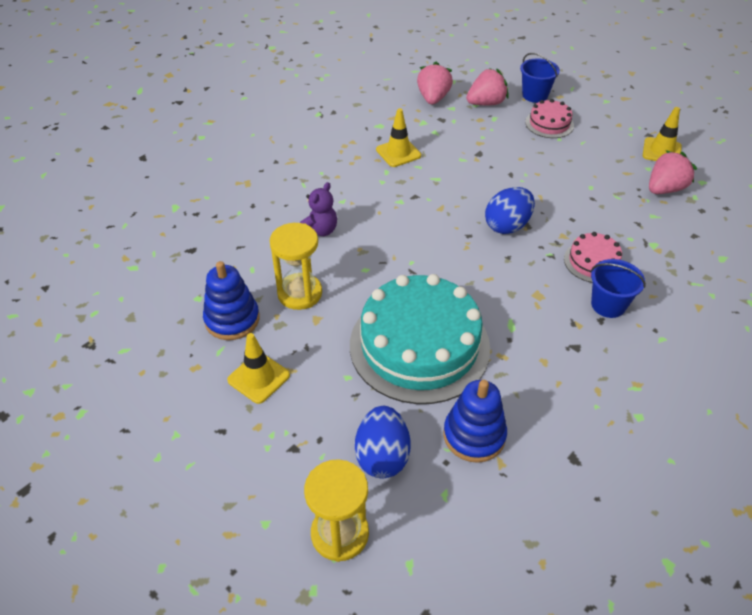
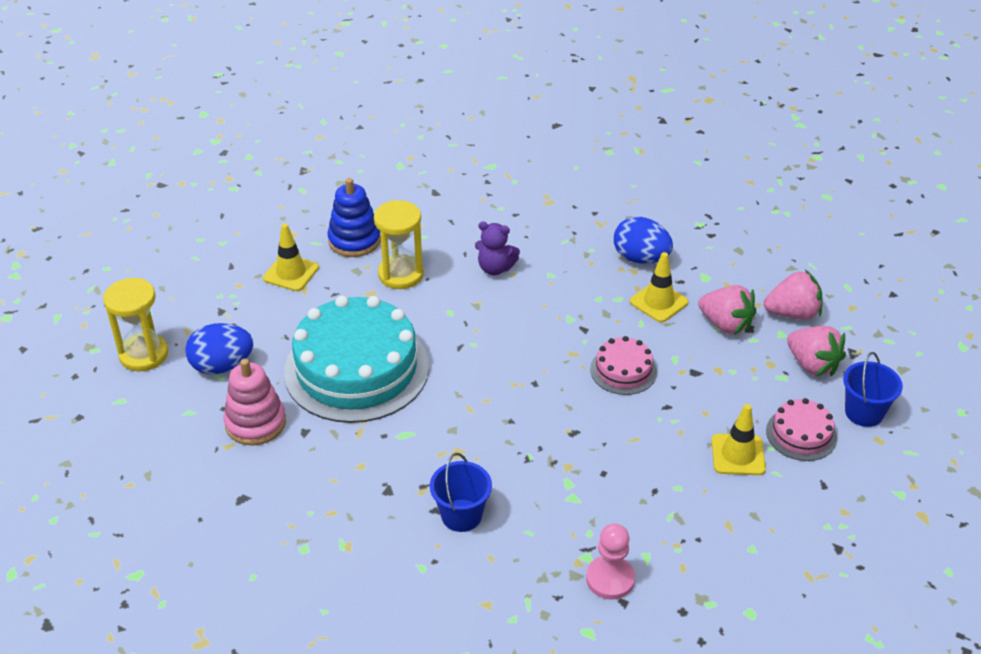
camera: 75 degrees right, 5 degrees down
blue stacking toy [443,380,507,463] -> pink stacking toy [224,359,286,445]
blue egg [485,187,535,234] -> blue egg moved to [614,217,673,264]
pink cake [564,232,622,283] -> pink cake moved to [590,336,657,395]
yellow traffic cone [643,107,682,161] -> yellow traffic cone moved to [711,404,766,475]
pink strawberry [649,150,697,194] -> pink strawberry moved to [698,285,756,335]
none -> pink pawn [586,523,635,600]

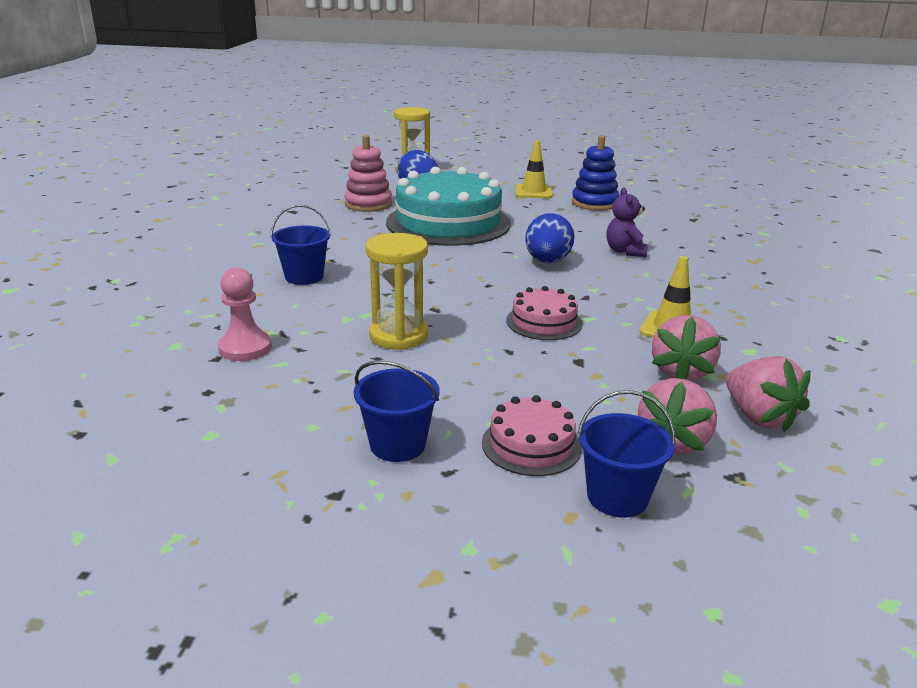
camera: 70 degrees right, 15 degrees down
yellow hourglass [374,200,424,289] -> yellow hourglass moved to [366,233,428,350]
blue egg [614,217,673,264] -> blue egg moved to [525,213,575,263]
yellow traffic cone [711,404,766,475] -> none
none -> blue bucket [354,361,440,462]

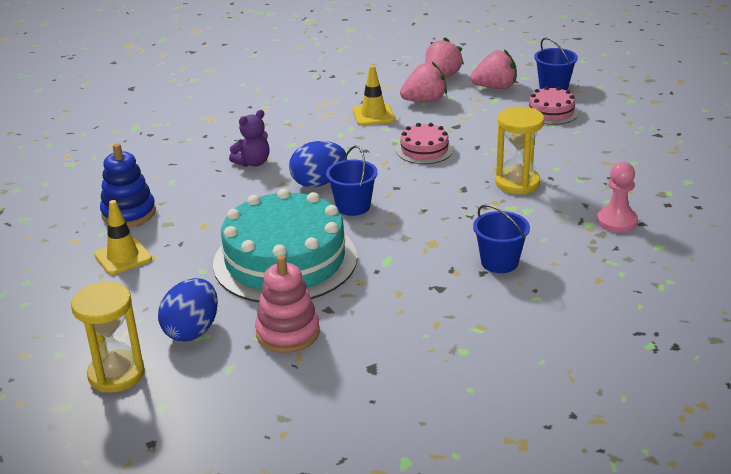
camera: 125 degrees left, 5 degrees up
blue bucket [354,361,440,462] -> blue bucket moved to [326,146,378,216]

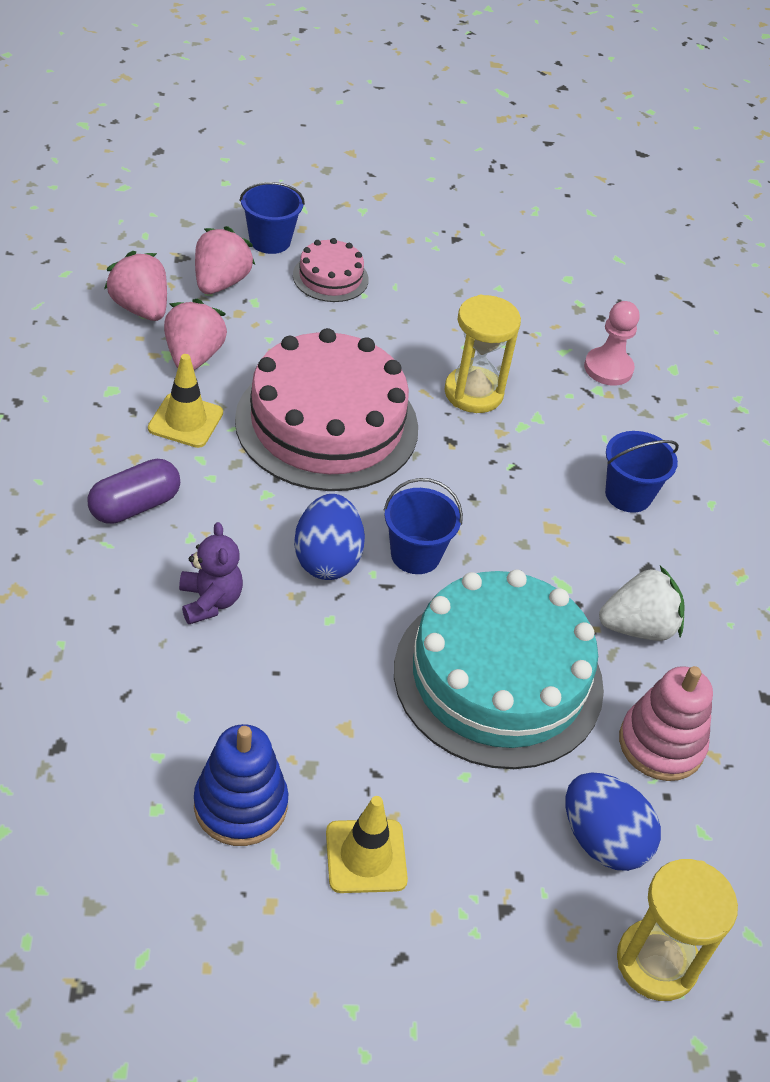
camera: 70 degrees left, 15 degrees up
pink cake [396,123,453,164] -> pink cake [235,328,418,491], size x2.17
none -> purple capsule [88,459,180,524]
none -> white strawberry [599,566,684,641]

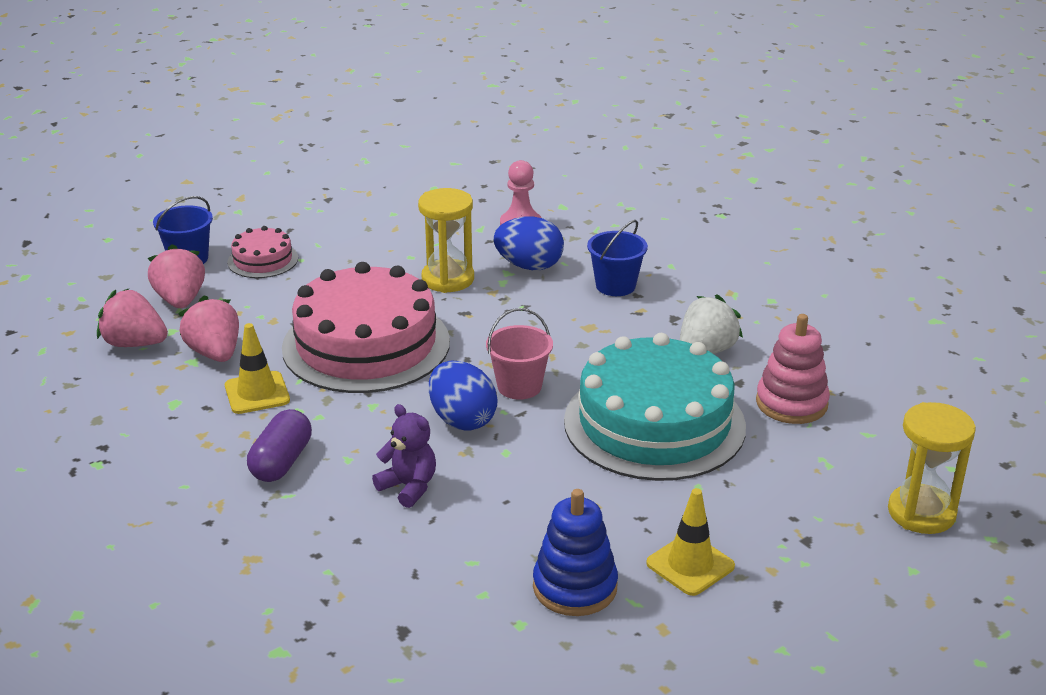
camera: 30 degrees left, 15 degrees down
blue bucket [384,478,463,574] -> pink bucket [486,308,553,400]
blue egg [566,772,661,871] -> blue egg moved to [494,217,564,270]

